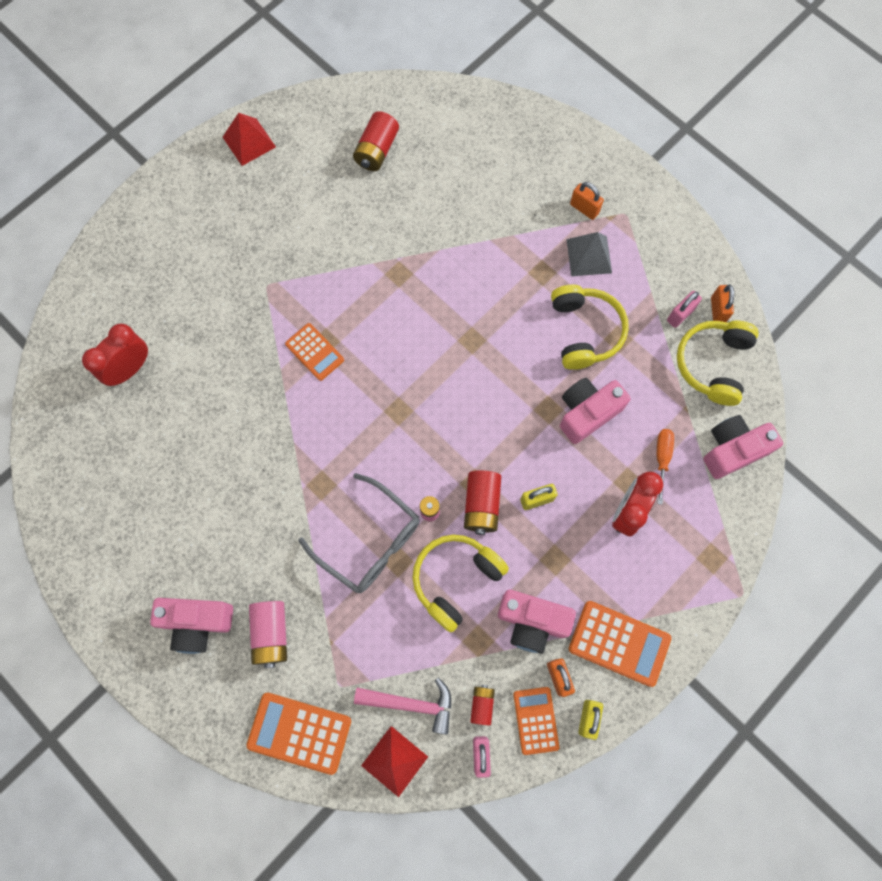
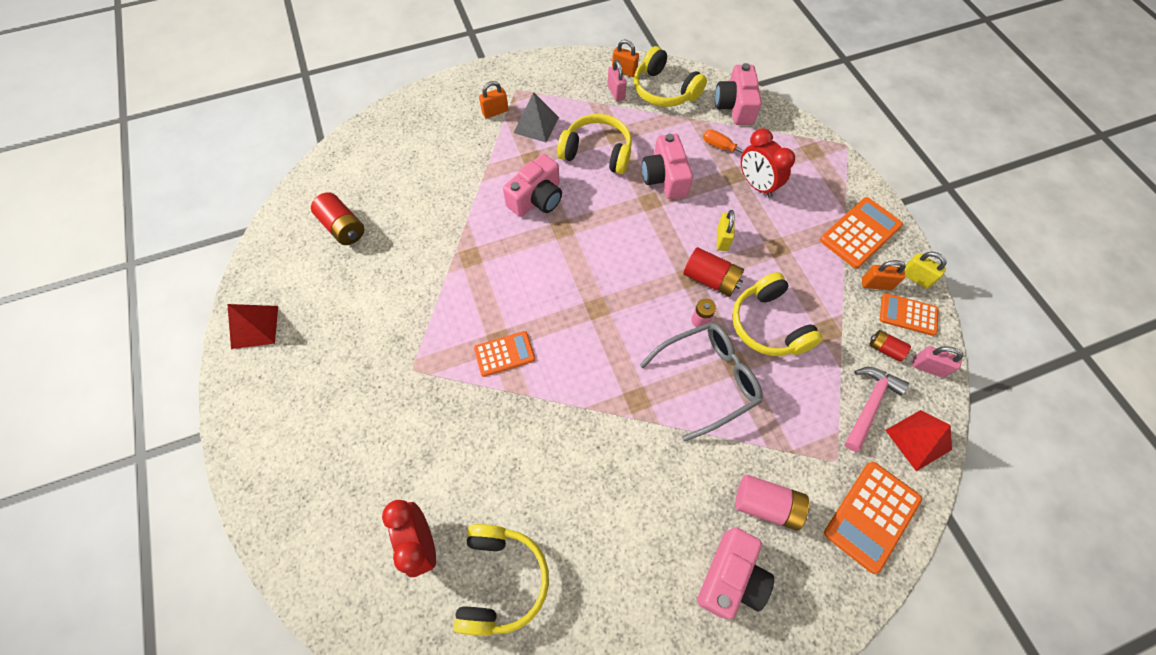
camera: 65 degrees left, 10 degrees down
pink camera [498,590,576,654] -> pink camera moved to [503,154,562,217]
none -> yellow headphones [453,524,549,636]

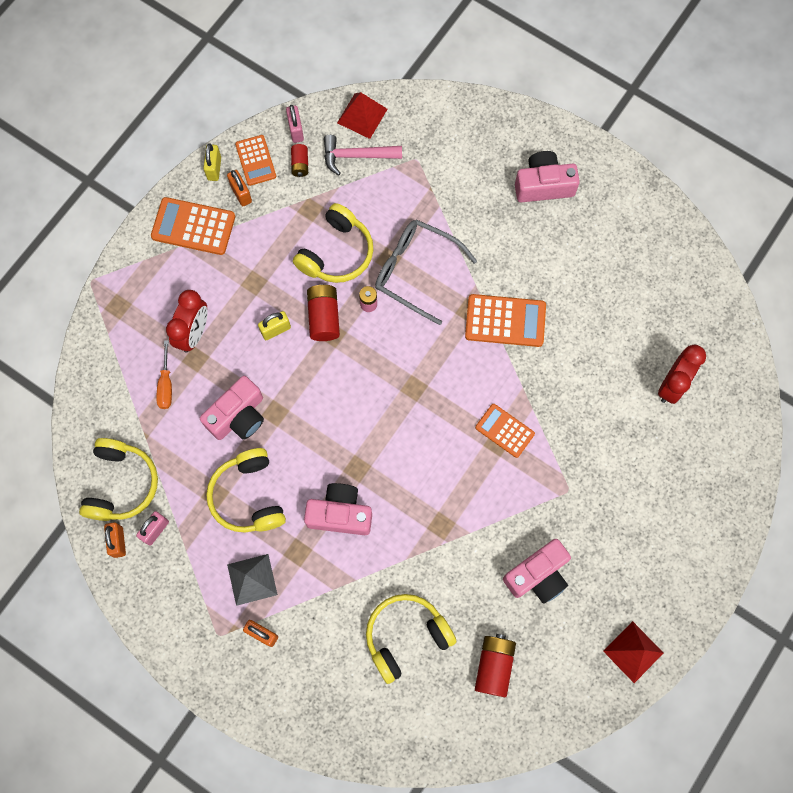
camera: 125 degrees left, 10 degrees up
yellow headphones [453,524,549,636] -> yellow headphones moved to [366,594,456,684]
pink camera [715,63,762,125] -> pink camera moved to [503,539,571,604]
pink battery [735,474,809,531] -> none
orange calculator [824,462,922,574] -> orange calculator moved to [465,294,546,347]

